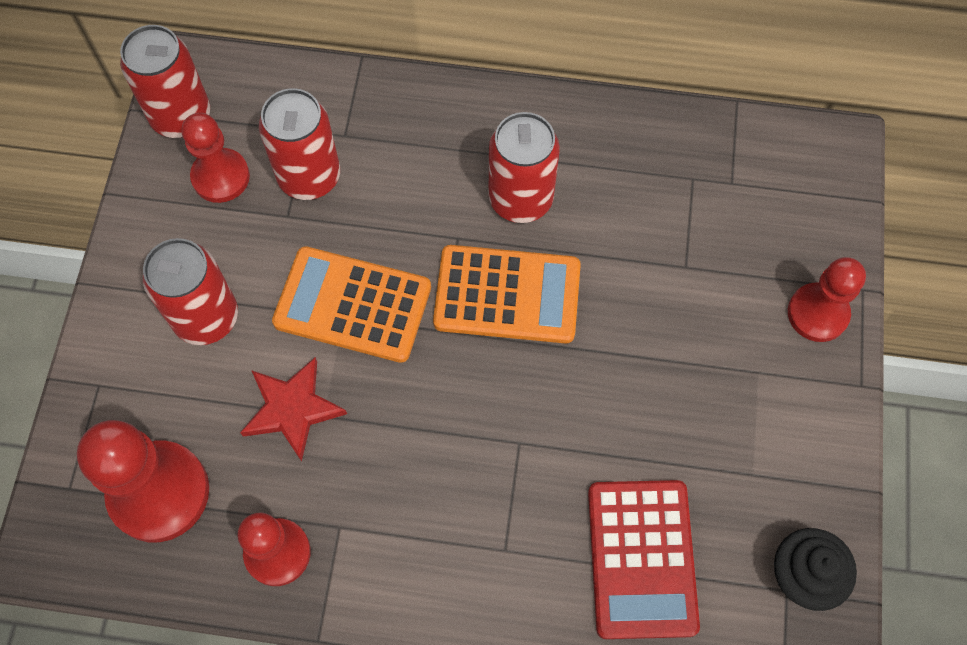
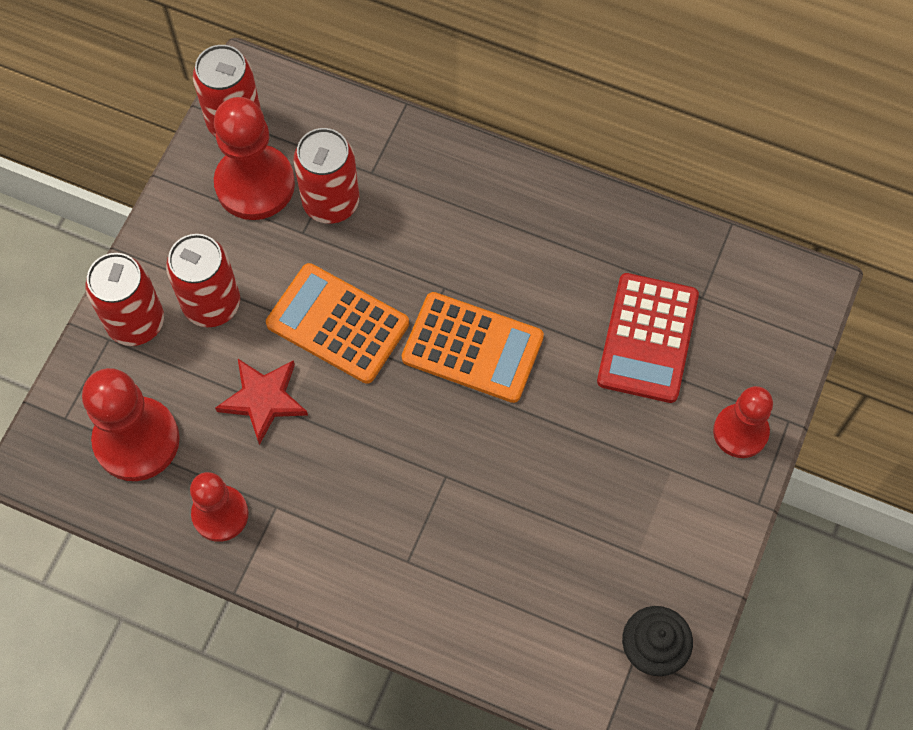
camera: 15 degrees right, 0 degrees up
red pawn [182,113,250,203] -> red pawn [214,97,295,220], size x1.55
red can [489,112,560,223] -> red can moved to [85,253,164,346]
red calculator [588,480,700,639] -> red calculator moved to [597,273,699,403]

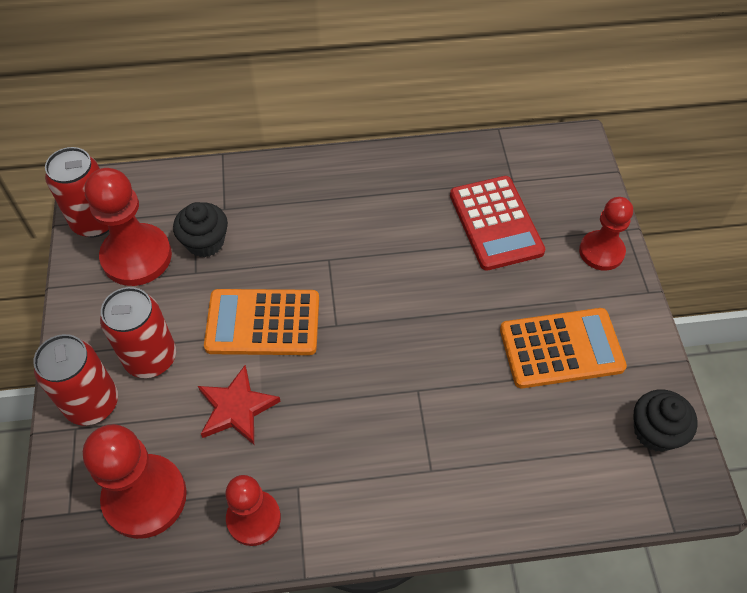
camera: 30 degrees left, 10 degrees down
red can [294,128,359,224] -> black cupcake [173,202,228,257]
orange calculator [402,292,544,403] -> orange calculator moved to [500,308,627,388]

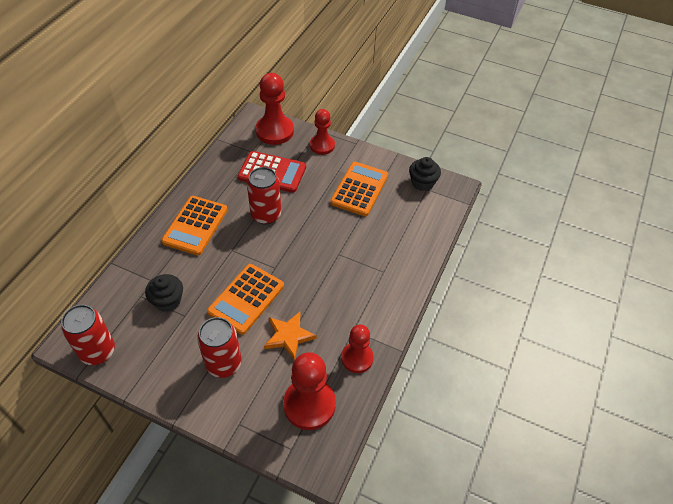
camera: 60 degrees left, 5 degrees down
red can [33,334,118,426] -> red can moved to [247,167,281,225]
red pawn [85,168,172,286] -> red pawn moved to [256,73,294,145]
red star [198,365,281,445] -> orange star [264,312,317,361]
none -> orange calculator [162,196,227,255]

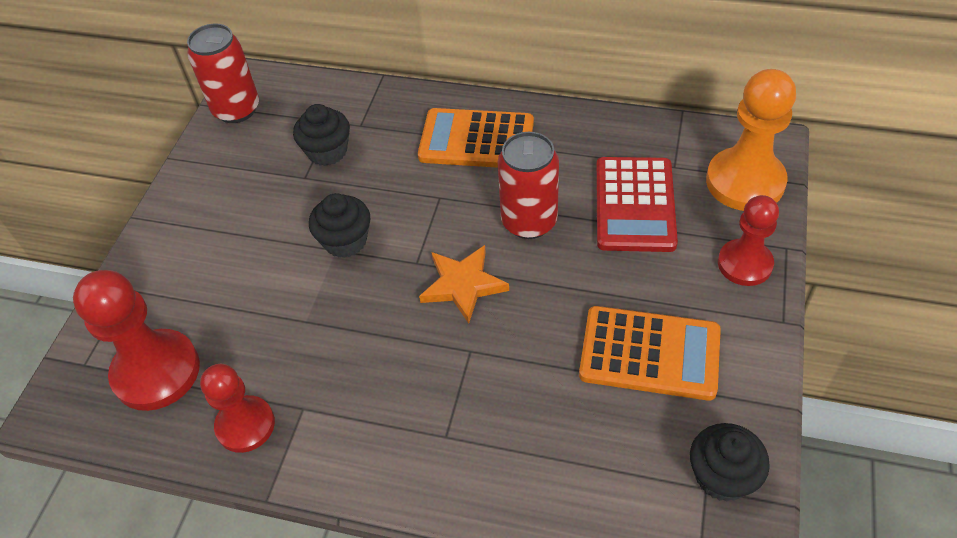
camera: 85 degrees right, 0 degrees up
red can [197,317,242,378] -> none
orange calculator [207,264,284,335] -> black cupcake [309,193,370,258]
red pawn [256,73,294,145] -> orange pawn [706,69,796,211]
orange star [264,312,317,361] -> orange star moved to [419,245,509,323]

